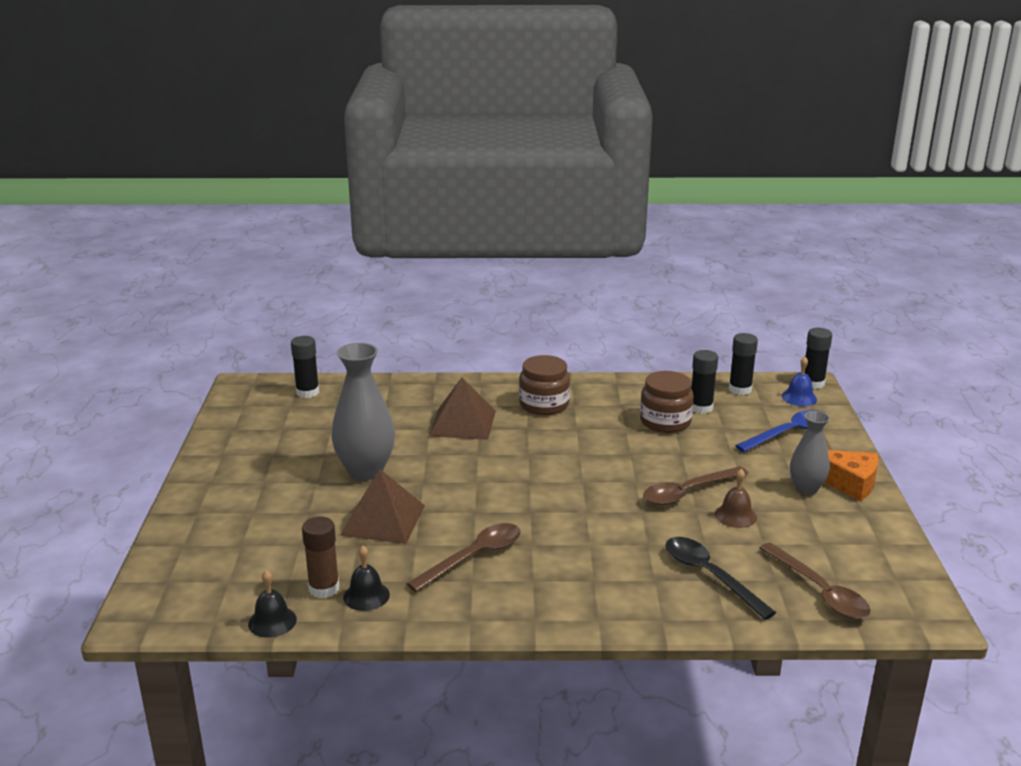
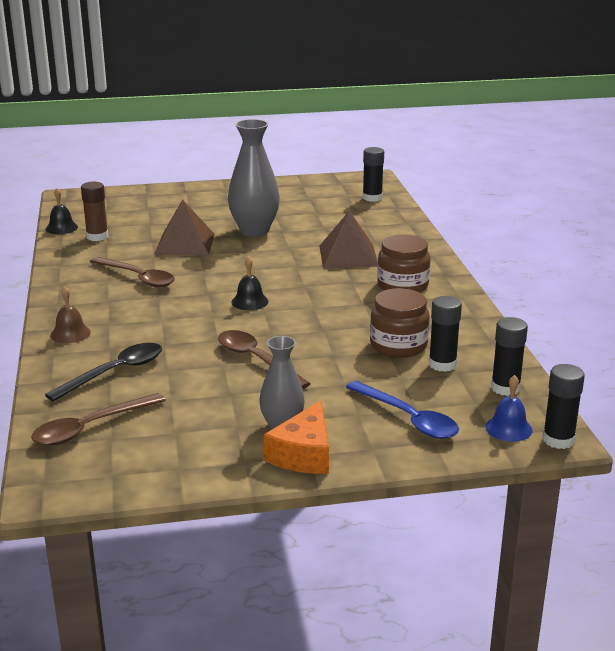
camera: 80 degrees right, 0 degrees up
black bell [343,546,390,611] -> black bell moved to [231,256,269,310]
brown bell [715,469,757,528] -> brown bell moved to [50,286,91,343]

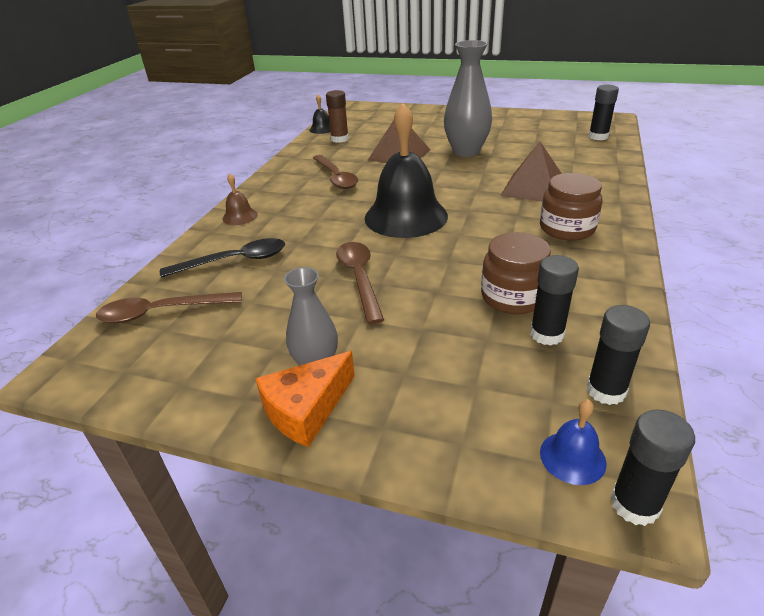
camera: 30 degrees right, 10 degrees up
black bell [231,256,269,310] -> black bell [365,103,448,238], size x2.33
blue spoon [346,381,459,439] -> none

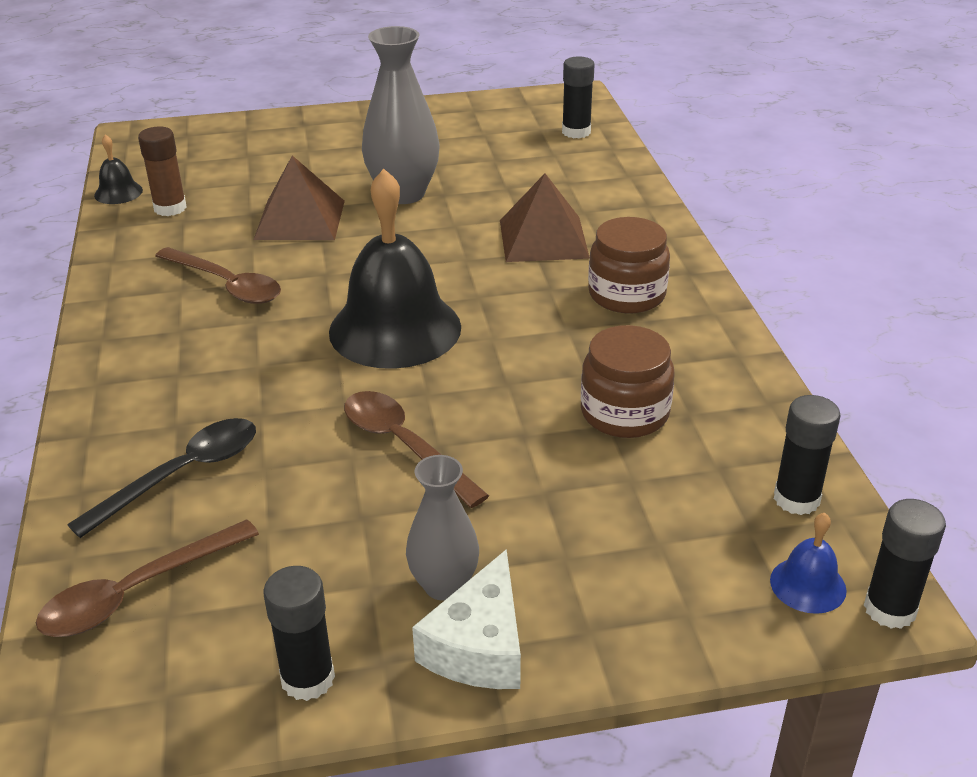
camera: 30 degrees left, 0 degrees up
brown bell [223,173,258,225] -> none
orange cheese [255,351,355,447] -> white cheese [412,549,521,689]
black glue stick [530,255,579,346] -> black glue stick moved to [263,566,335,701]

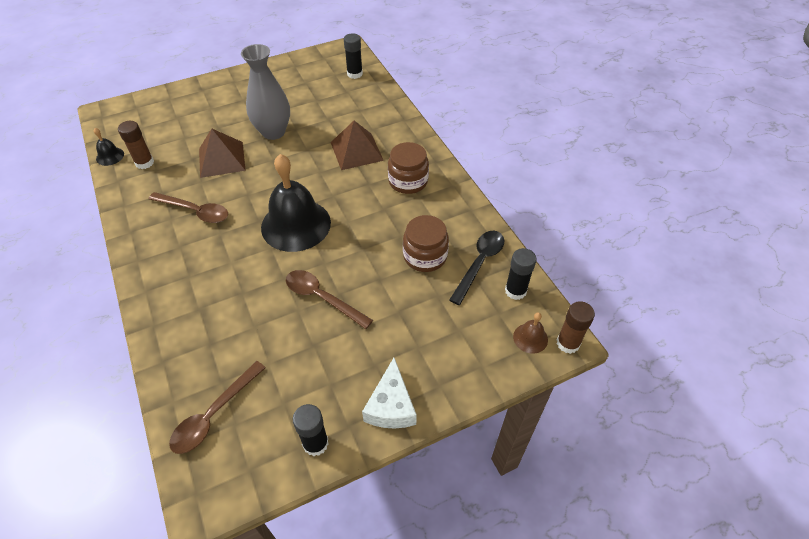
camera: 15 degrees left, 15 degrees up
black spoon [67,418,256,538] -> black spoon moved to [449,231,504,305]
grey vase [406,455,479,601] -> none
blue bell [770,513,847,614] -> brown bell [513,312,548,354]
black glue stick [864,499,946,629] -> brown glue stick [557,301,595,354]

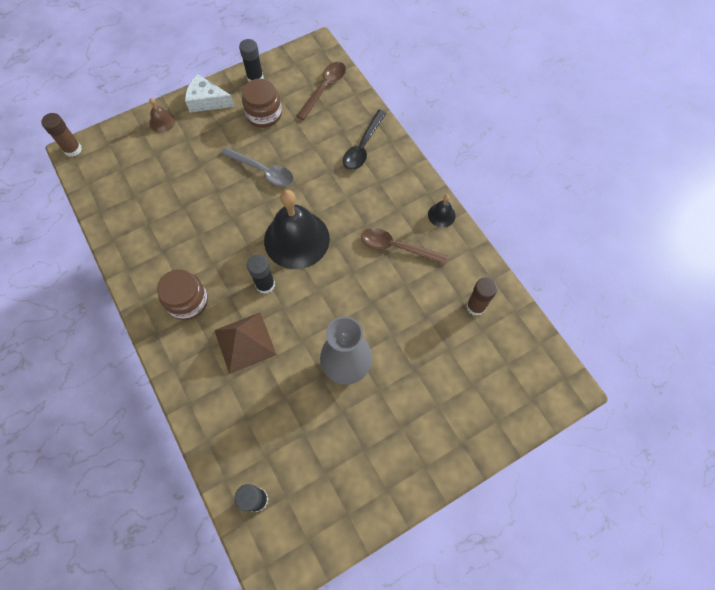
camera: 175 degrees right, 15 degrees up
black bell [94,128,124,166] -> black bell moved to [428,195,456,227]
brown pyramid [199,128,246,178] -> none
brown spoon [286,270,373,329] -> grey spoon [221,147,294,187]
white cheese [362,358,417,429] -> white cheese turned 75 degrees counterclockwise [185,74,235,112]
brown jar [403,215,449,272] -> brown jar moved to [242,79,282,128]
black spoon [449,231,504,305] -> black spoon moved to [343,110,387,170]
black glue stick [505,248,536,300] -> black glue stick moved to [247,255,275,294]
brown bell [513,312,548,354] -> brown bell moved to [149,98,175,133]

